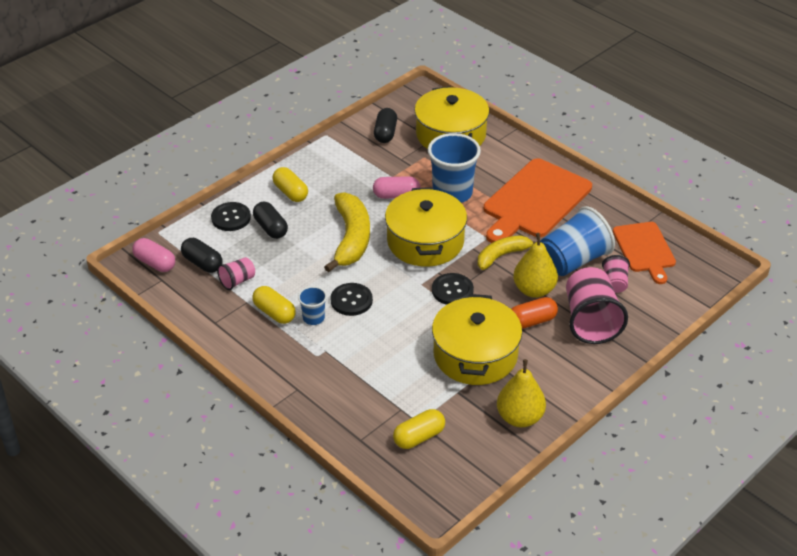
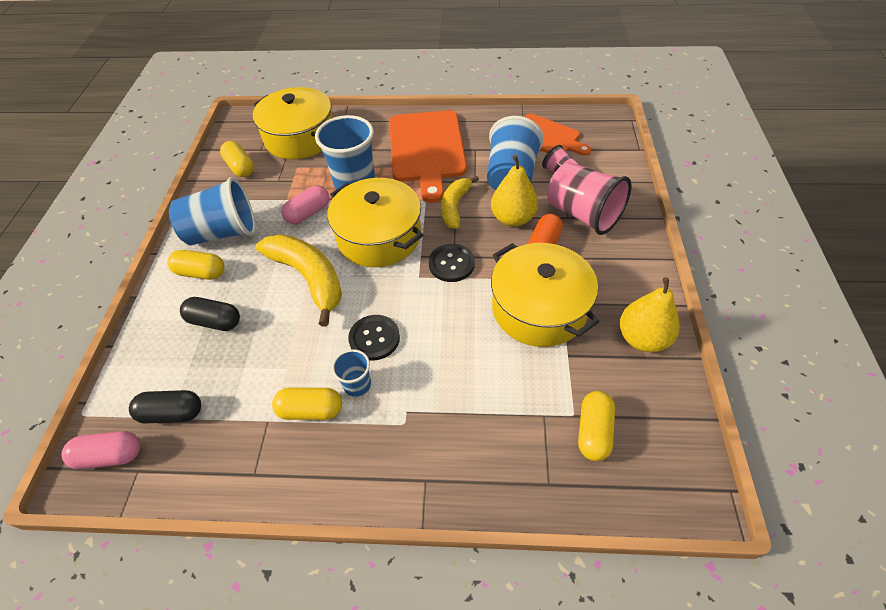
camera: 40 degrees left, 10 degrees up
black button [211,202,251,231] -> none
pink cup [217,257,255,290] -> none
black capsule [374,108,397,143] -> yellow capsule [220,141,254,177]
none -> blue cup [169,177,256,245]

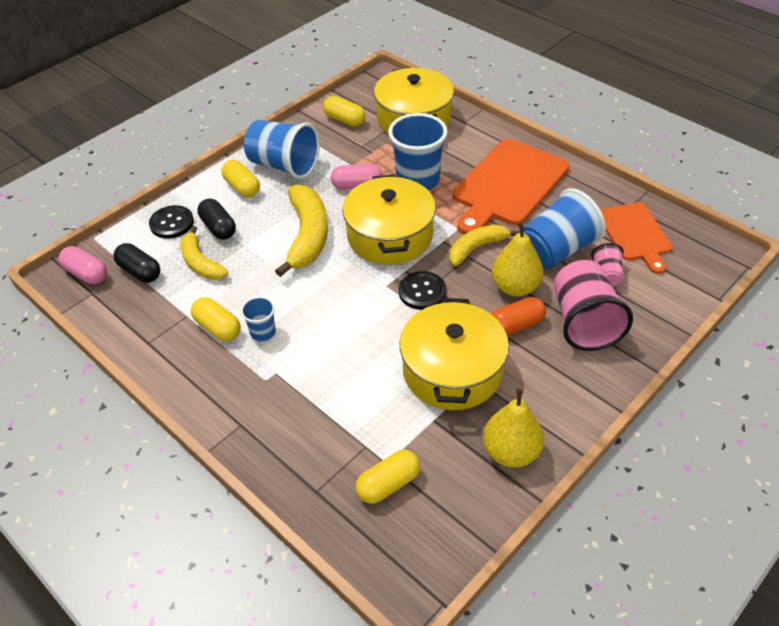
camera: 40 degrees right, 5 degrees down
yellow capsule [220,141,254,177] -> yellow capsule turned 60 degrees counterclockwise [323,96,366,127]
black button [348,315,400,361] -> black button moved to [149,205,194,239]
none -> yellow banana [180,226,228,280]

